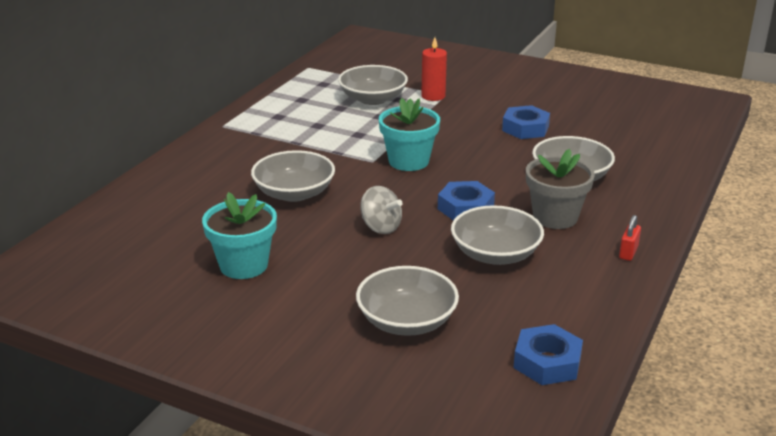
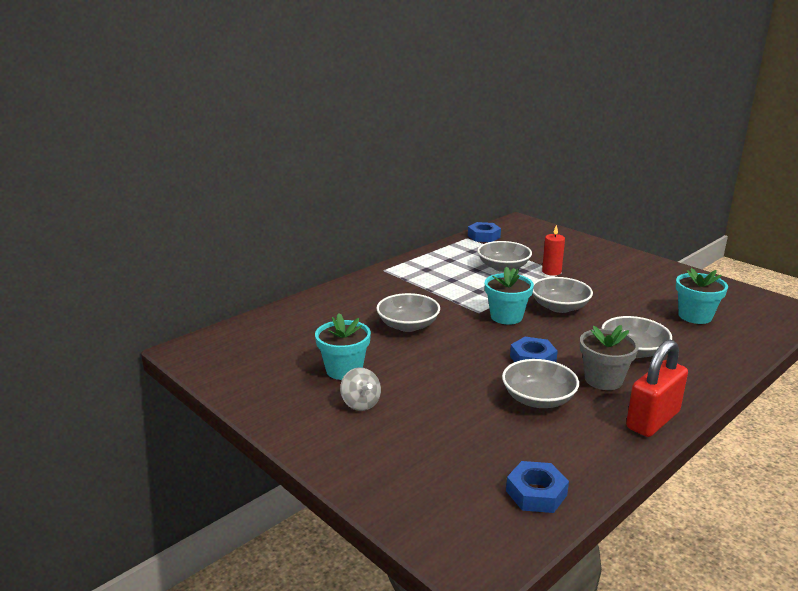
camera: 20 degrees right, 5 degrees down
grey bowl [356,266,459,336] -> grey bowl moved to [533,277,593,313]
grey spinning top [360,186,402,234] -> grey spinning top moved to [340,367,381,411]
blue nut [502,105,550,139] -> blue nut moved to [468,222,501,242]
red padlock [619,215,641,261] -> red padlock [626,340,688,437], size x2.46
none -> turquoise flower pot [676,268,728,324]

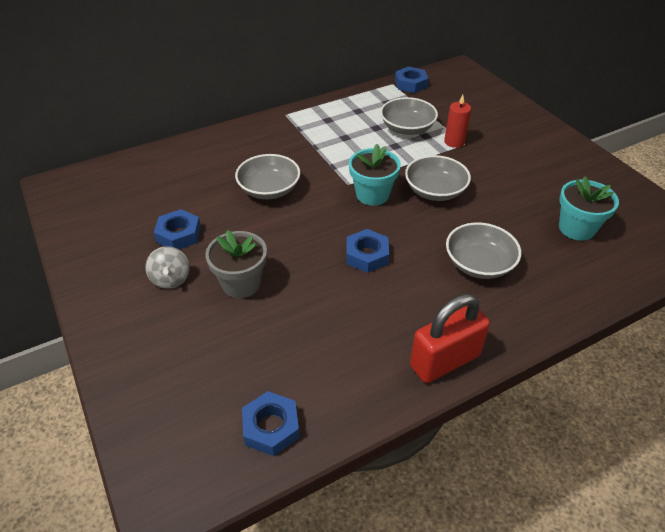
camera: 15 degrees right, 20 degrees up
turquoise flower pot [315,313,371,380] -> blue nut [154,209,201,249]
grey bowl [502,359,579,408] -> none
grey flower pot [580,325,639,390] -> grey flower pot moved to [205,230,267,298]

